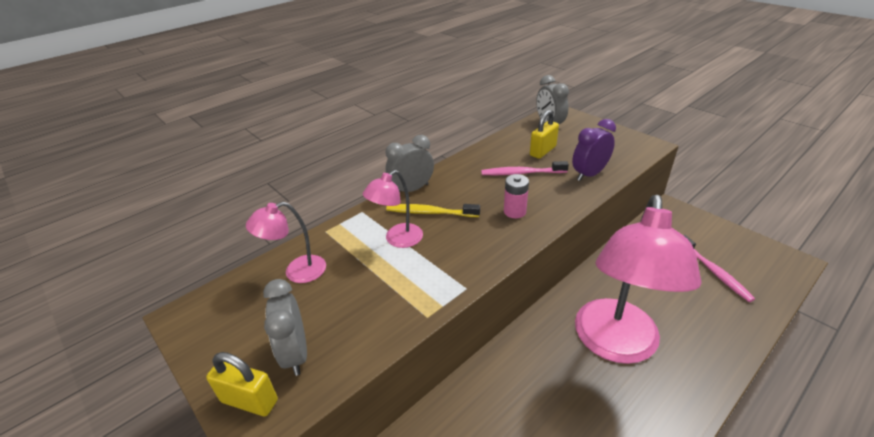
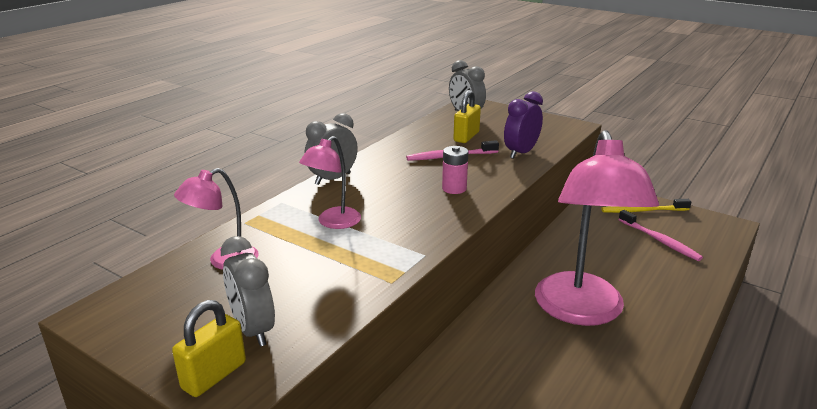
camera: 15 degrees left, 10 degrees down
yellow padlock [206,352,278,416] -> yellow padlock turned 60 degrees counterclockwise [172,300,246,397]
yellow toothbrush [386,204,480,217] -> yellow toothbrush moved to [601,199,691,213]

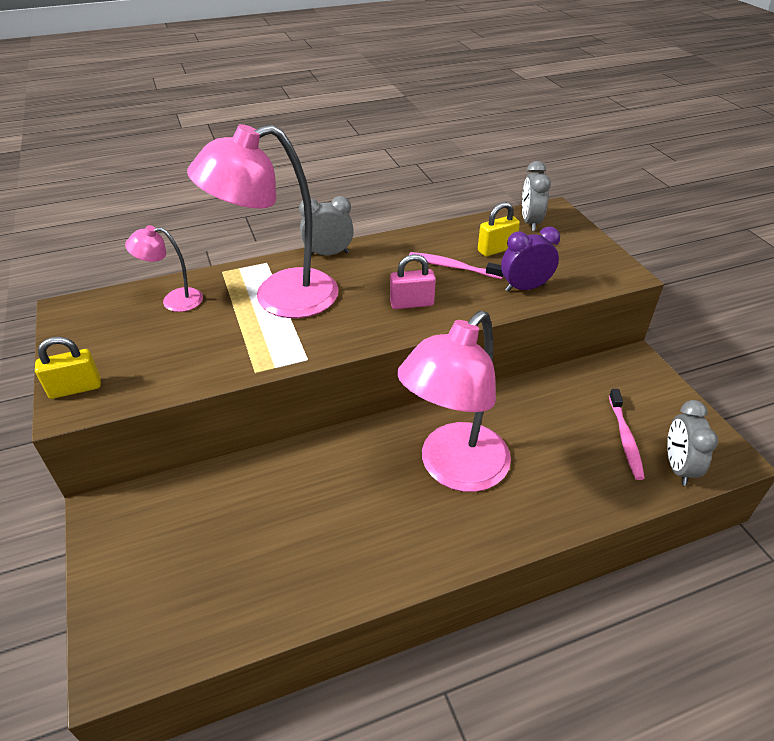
camera: 35 degrees right, 15 degrees up
grey clock [221,236,275,347] -> grey clock moved to [667,400,718,486]
pink lamp [299,136,361,229] -> pink lamp [187,124,339,318], size x2.10
pink battery [442,146,468,194] -> pink padlock [390,254,436,309]
yellow toothbrush [601,199,691,213] -> none

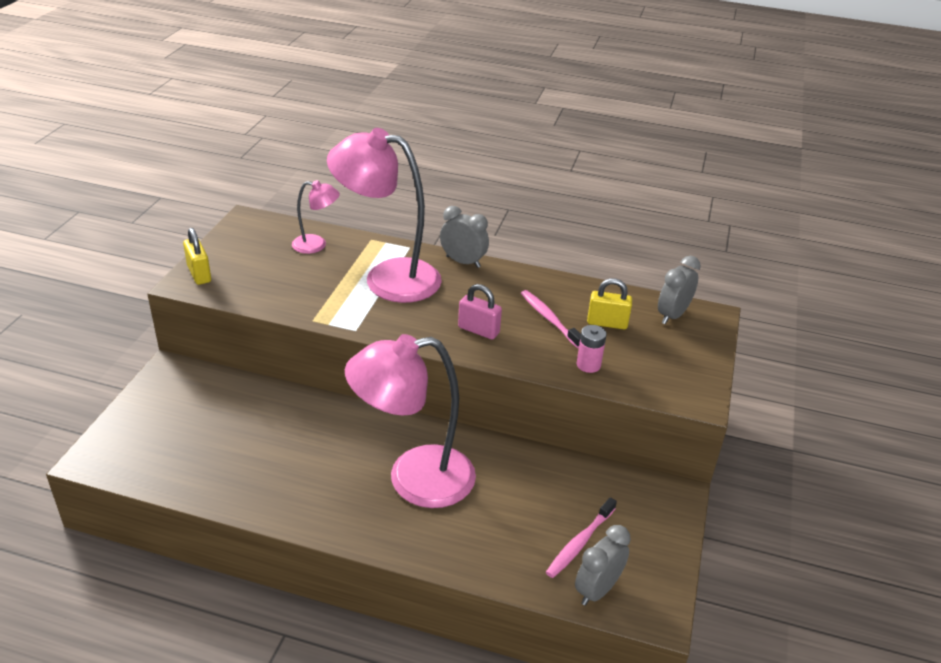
camera: 35 degrees right, 5 degrees down
yellow padlock [35,337,101,399] -> yellow padlock turned 45 degrees clockwise [183,228,211,285]
pink lamp [125,225,203,312] -> pink lamp turned 150 degrees clockwise [292,180,340,254]
purple clock [501,227,560,292] -> pink battery [576,325,607,373]

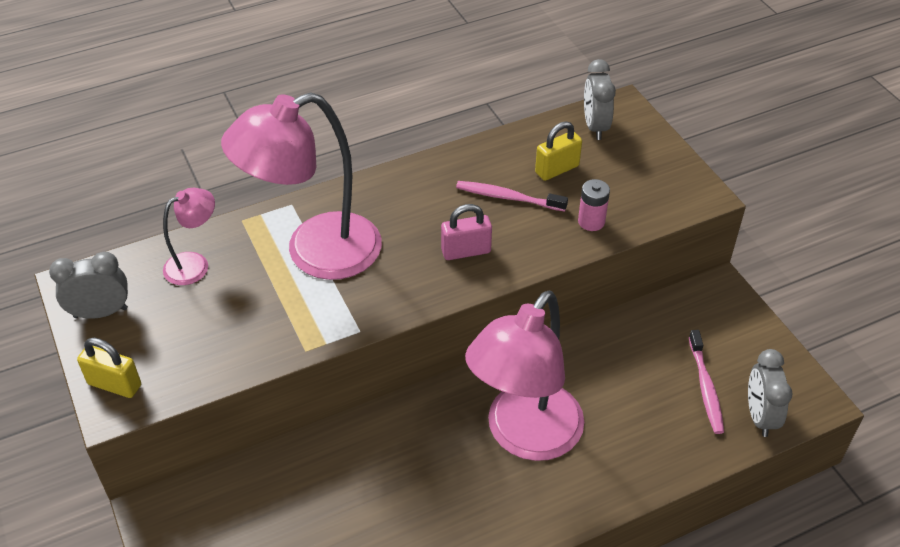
camera: 40 degrees left, 10 degrees up
grey clock [440,206,489,268] -> grey clock moved to [49,252,128,319]

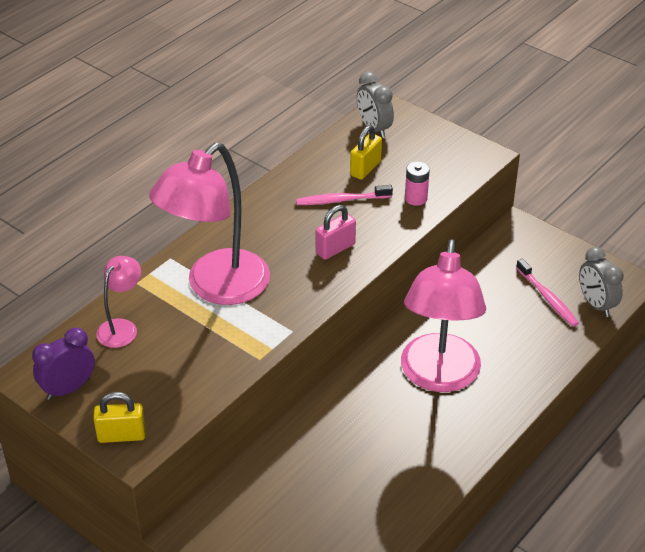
camera: 25 degrees left, 5 degrees down
grey clock [49,252,128,319] -> purple clock [32,328,95,400]

